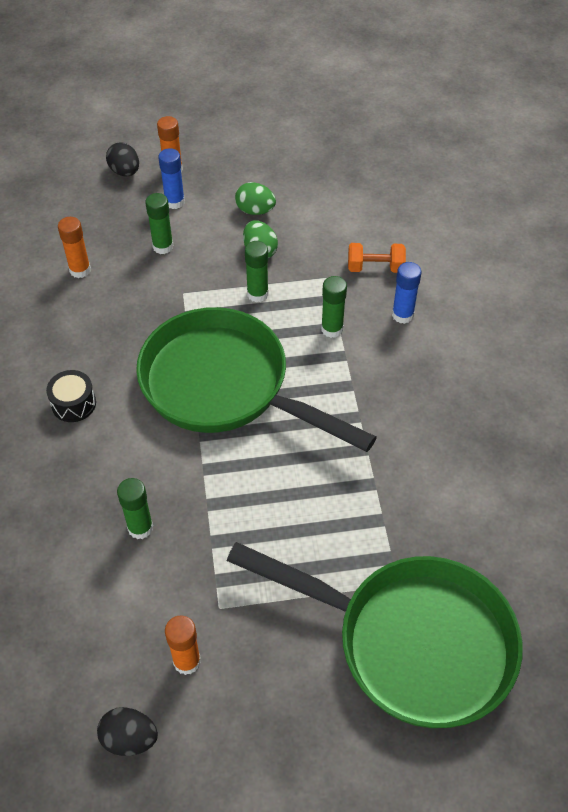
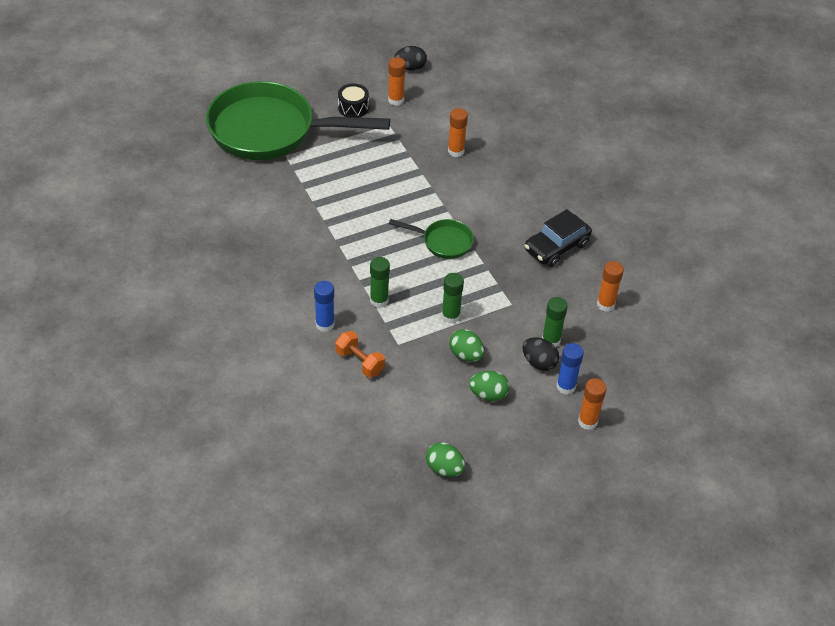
camera: 160 degrees right, 5 degrees down
black drum [46,370,96,422] -> black drum moved to [338,83,369,117]
black egg [106,143,139,176] -> black egg moved to [522,337,559,371]
green glue stick [117,478,153,539] -> orange glue stick [448,108,468,157]
green pan [136,307,377,452] -> green pan [389,219,474,259], size x0.44
orange dumbbell [348,243,406,273] -> orange dumbbell turned 60 degrees clockwise [335,331,385,378]
none -> green egg [426,442,465,477]
none -> black car [524,209,592,267]

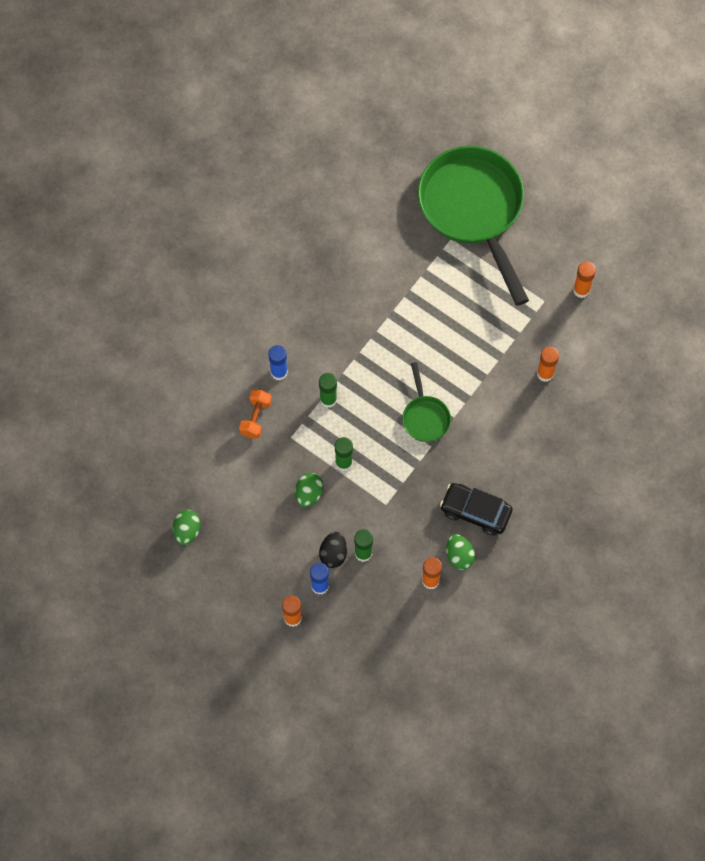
camera: 65 degrees right, 20 degrees up
black drum [338,83,369,117] -> none
black egg [394,46,427,71] -> none
green egg [469,371,509,401] -> green egg moved to [446,534,475,570]

